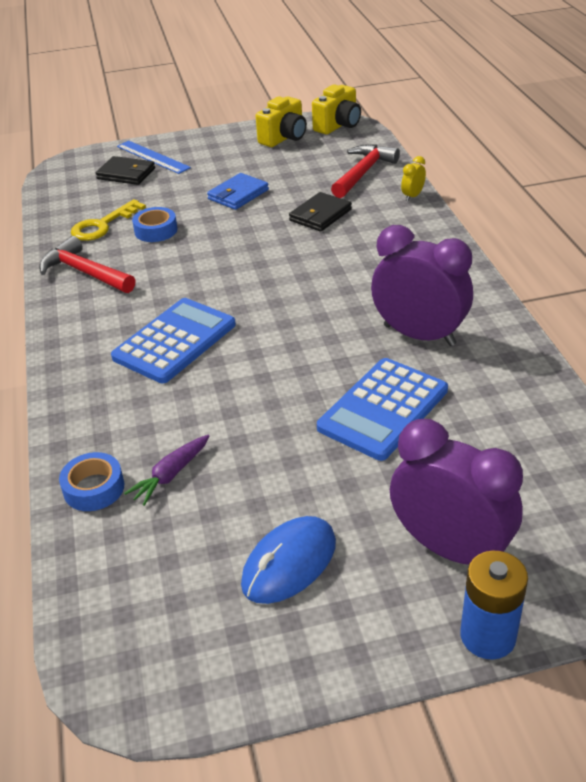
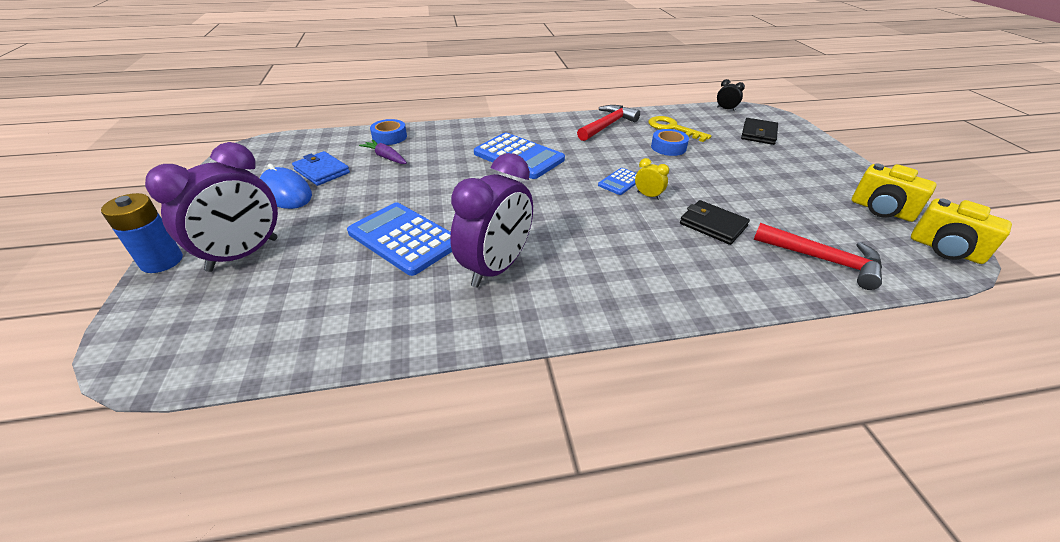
camera: 90 degrees right, 0 degrees up
blue ruler [117,141,191,174] -> none
blue wallet [207,173,269,210] -> blue wallet moved to [292,151,350,186]
yellow clock [401,156,426,201] -> yellow clock moved to [635,158,669,200]
none -> blue calculator [598,168,637,195]
none -> black clock [717,79,745,111]

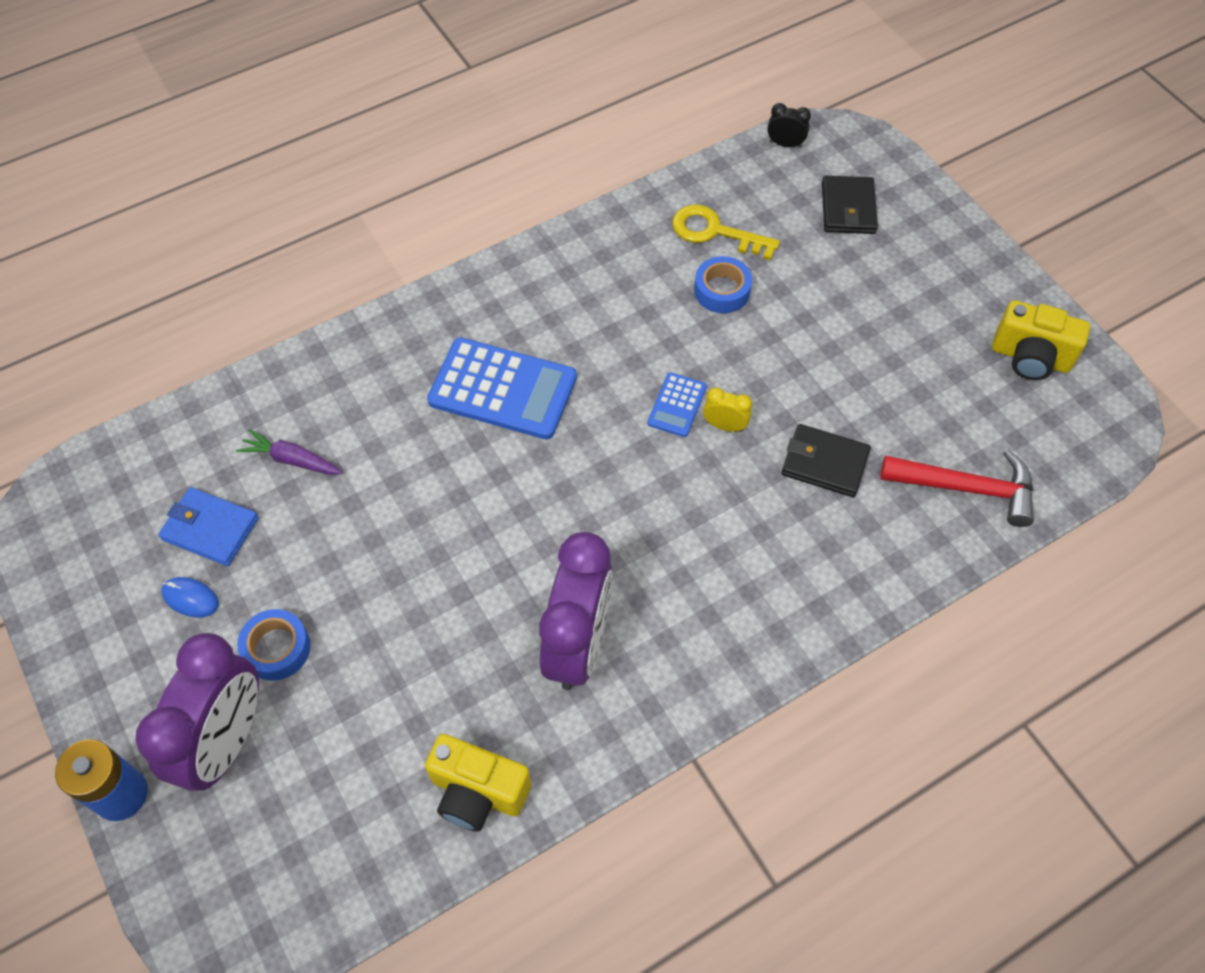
camera: 20 degrees left, 20 degrees up
blue mouse [260,164,312,209] -> blue mouse [161,577,219,617], size x0.55
blue calculator [347,202,452,276] -> none
blue tape [370,119,407,145] -> blue tape moved to [237,609,310,680]
red hammer [577,105,640,141] -> none
yellow camera [911,199,1012,264] -> yellow camera moved to [425,734,531,832]

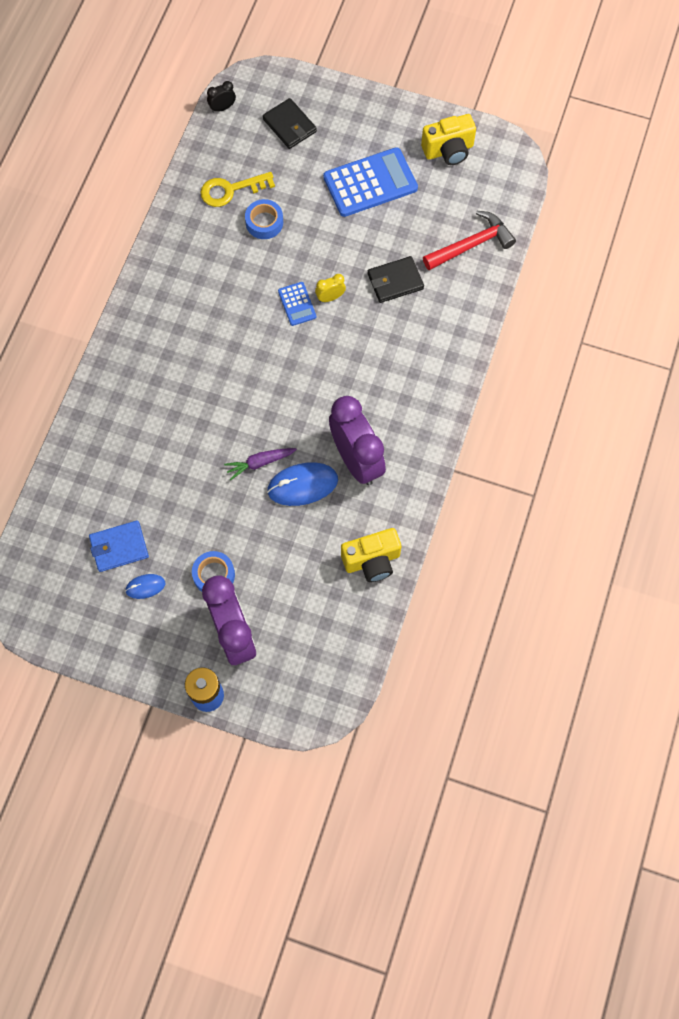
camera: 40 degrees left, 10 degrees up
purple carrot [236,429,342,475] -> purple carrot moved to [224,448,297,480]
blue calculator [427,337,577,440] -> blue calculator moved to [323,147,418,217]
none -> blue mouse [267,462,338,506]

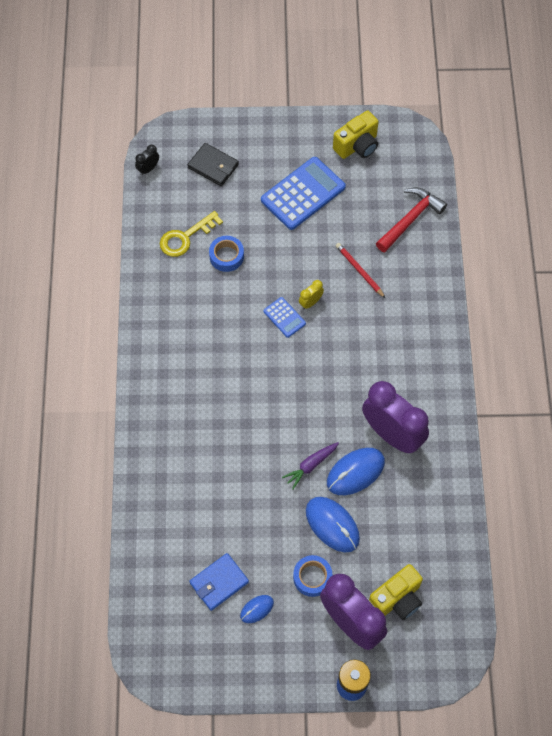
camera: 20 degrees left, 5 degrees down
yellow camera [341,528,401,582] -> yellow camera moved to [369,564,423,620]
black wallet [368,256,424,303] -> red pencil [336,243,385,298]
none -> blue mouse [306,497,360,552]

